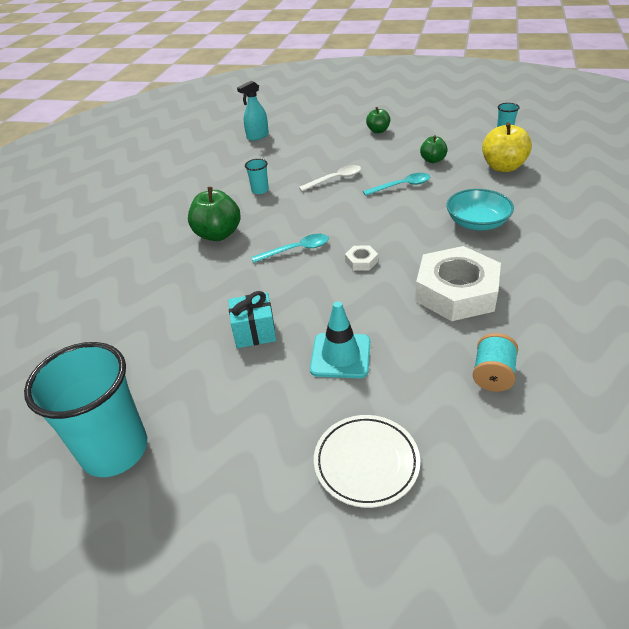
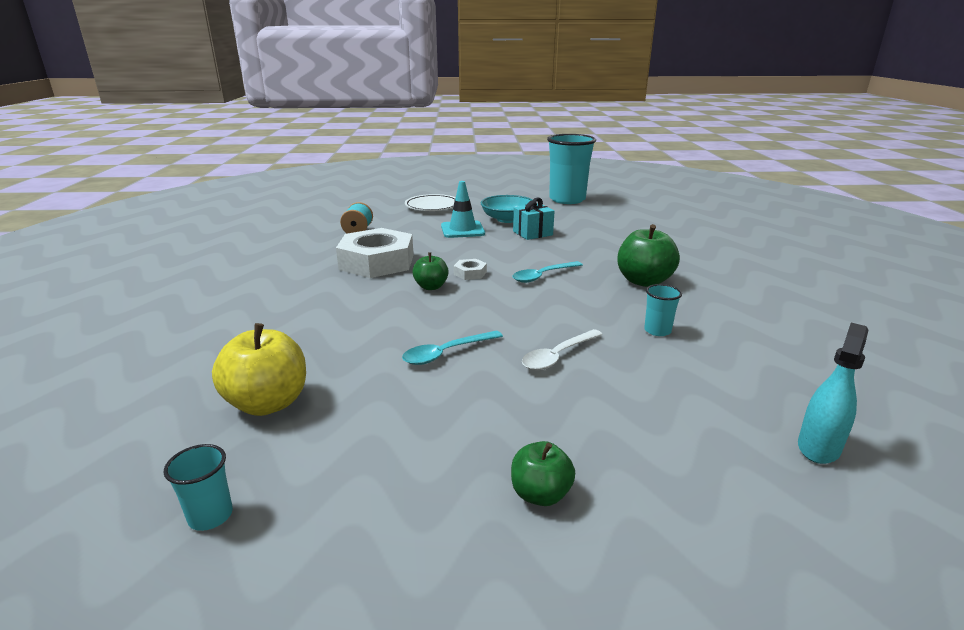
camera: 160 degrees right, 15 degrees down
green apple [420,135,448,163] -> green apple moved to [412,252,449,290]
turquoise bowl [446,189,514,231] -> turquoise bowl moved to [481,195,533,223]

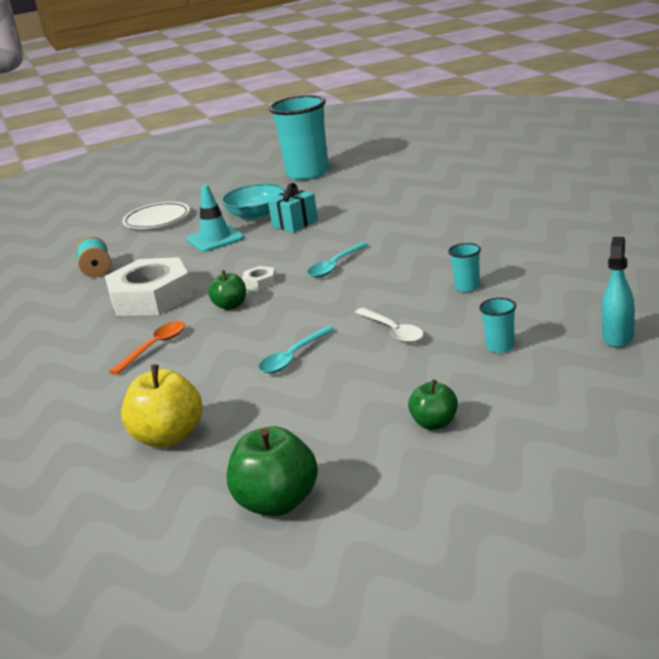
camera: 15 degrees left, 0 degrees up
turquoise cup [164,444,233,531] -> turquoise cup moved to [479,298,516,353]
white spoon [522,329,603,370] -> white spoon turned 60 degrees counterclockwise [355,308,424,343]
green apple [617,224,680,287] -> green apple moved to [227,426,318,516]
none -> orange spoon [109,321,185,375]

